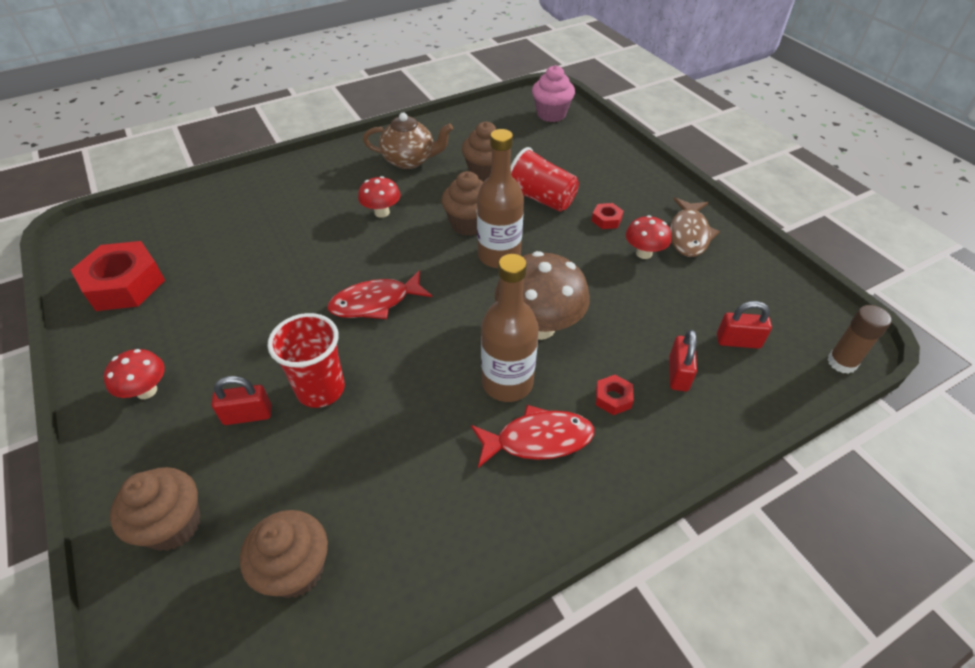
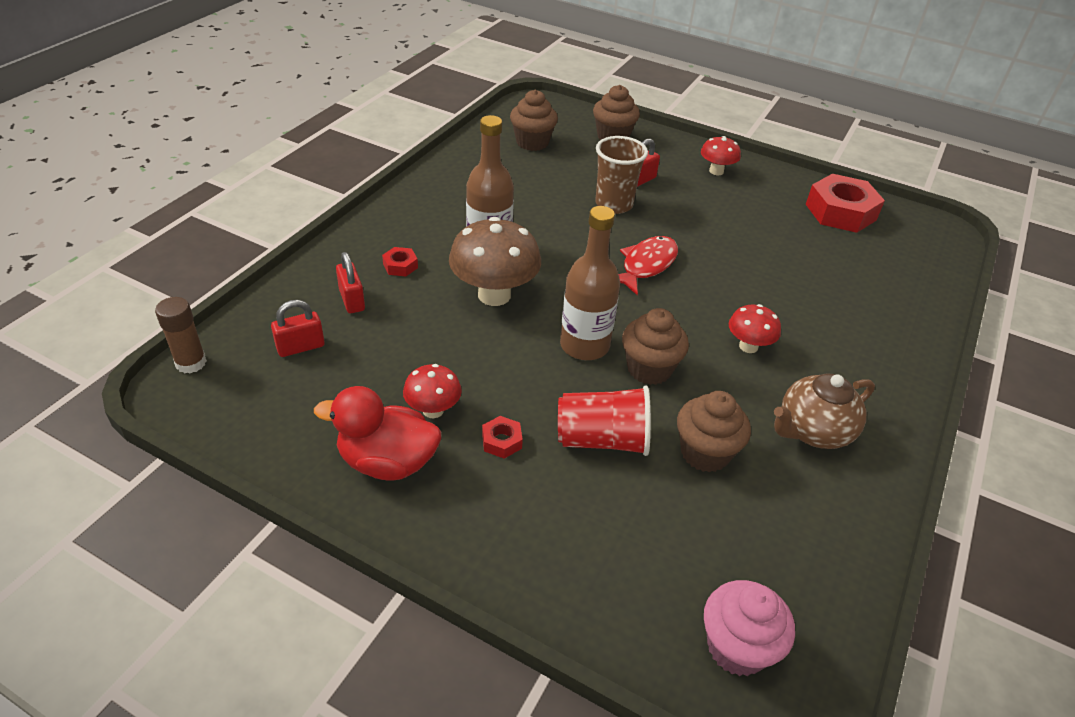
camera: 145 degrees right, 5 degrees down
red cup [267,313,345,408] -> brown cup [595,136,648,214]
red fish [471,405,594,468] -> none
brown fish [670,197,720,257] -> red duck [314,386,441,481]

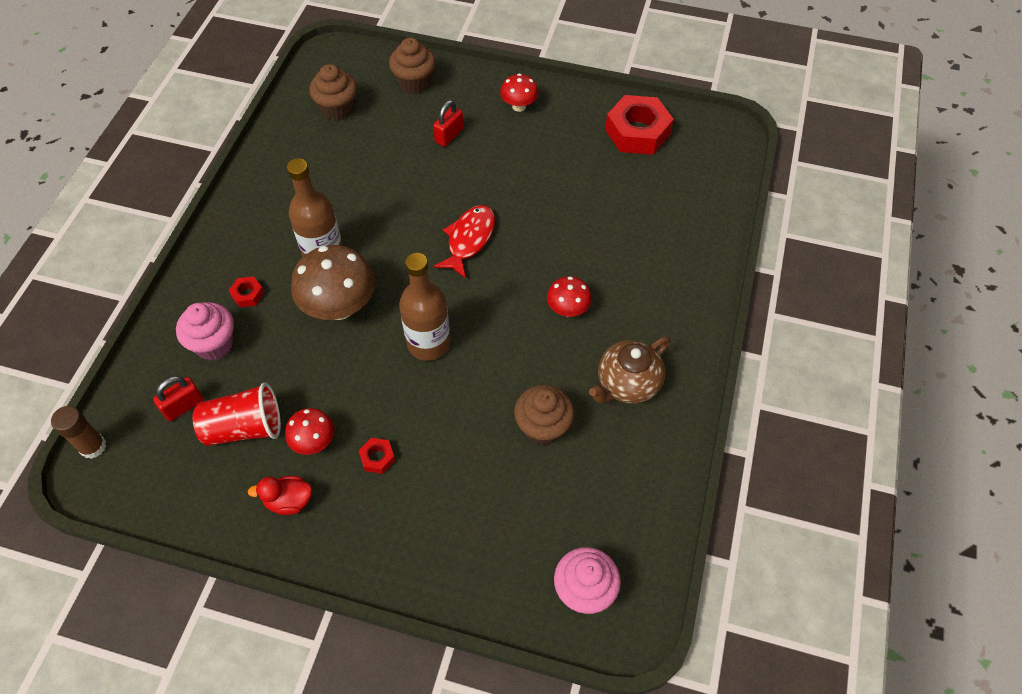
camera: 10 degrees left, 15 degrees up
red duck [314,386,441,481] -> red duck [248,476,312,515], size x0.60
red padlock [336,252,365,313] -> pink cupcake [176,302,234,360]
red cup [558,385,651,456] -> red cup moved to [193,382,281,446]
brown cup [595,136,648,214] -> none
brown cupcake [622,308,689,385] -> none

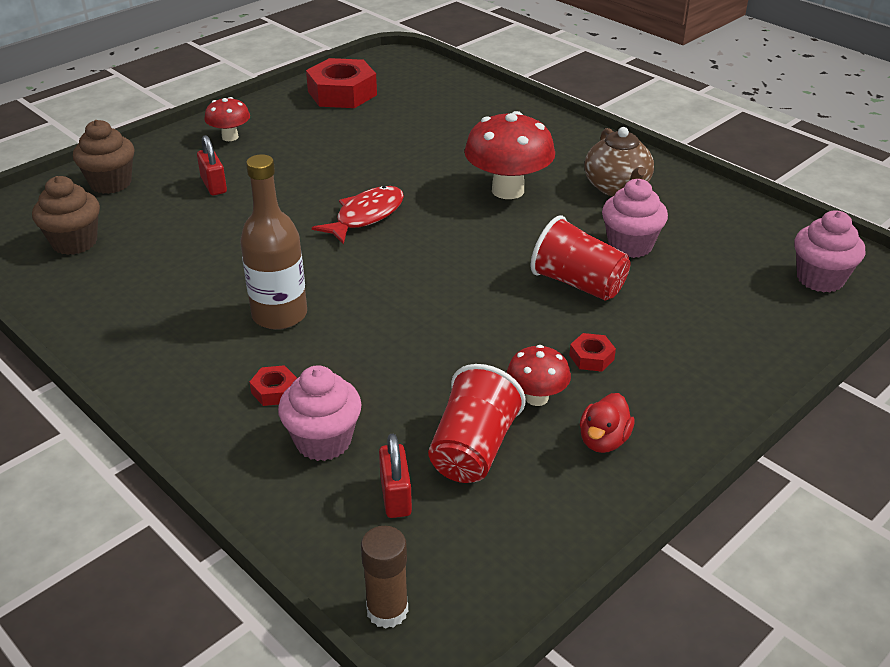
camera: 60 degrees left, 20 degrees down
brown mushroom [291,245,375,320] -> none
brown bottle [399,253,451,361] -> none
red fish [433,205,495,279] -> red fish turned 75 degrees clockwise [312,186,404,245]
brown cupcake [514,385,574,446] -> pink cupcake [602,179,668,258]
red mushroom [547,276,592,317] -> red mushroom [464,111,555,199], size x1.83
none -> red cup [531,215,631,301]

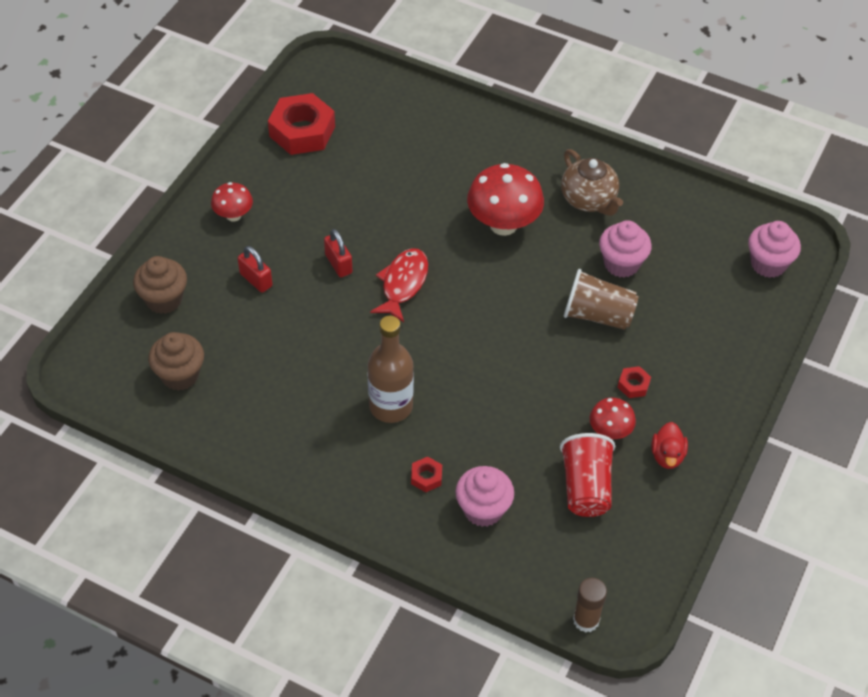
camera: 20 degrees left, 15 degrees up
red padlock [379,434,412,518] -> red padlock moved to [324,229,352,277]
red cup [531,215,631,301] -> brown cup [564,269,639,330]

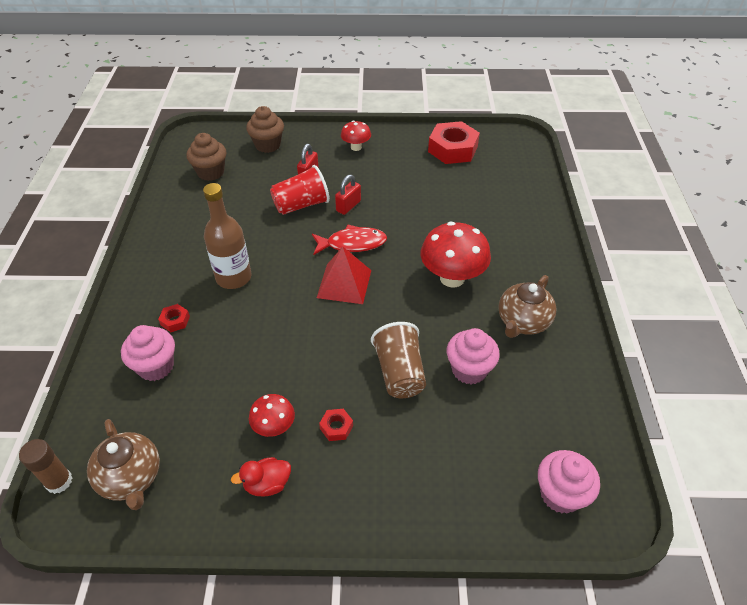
camera: 65 degrees right, 5 degrees down
red cup [560,433,615,517] -> red cup moved to [270,165,330,215]
none -> brown teapot [87,419,160,510]
none -> red pyramid [317,246,371,304]

